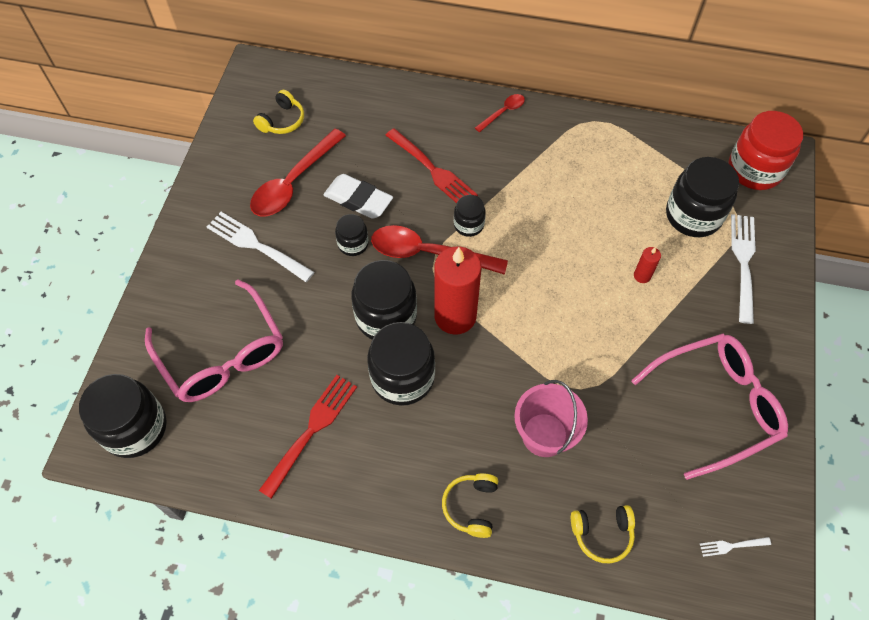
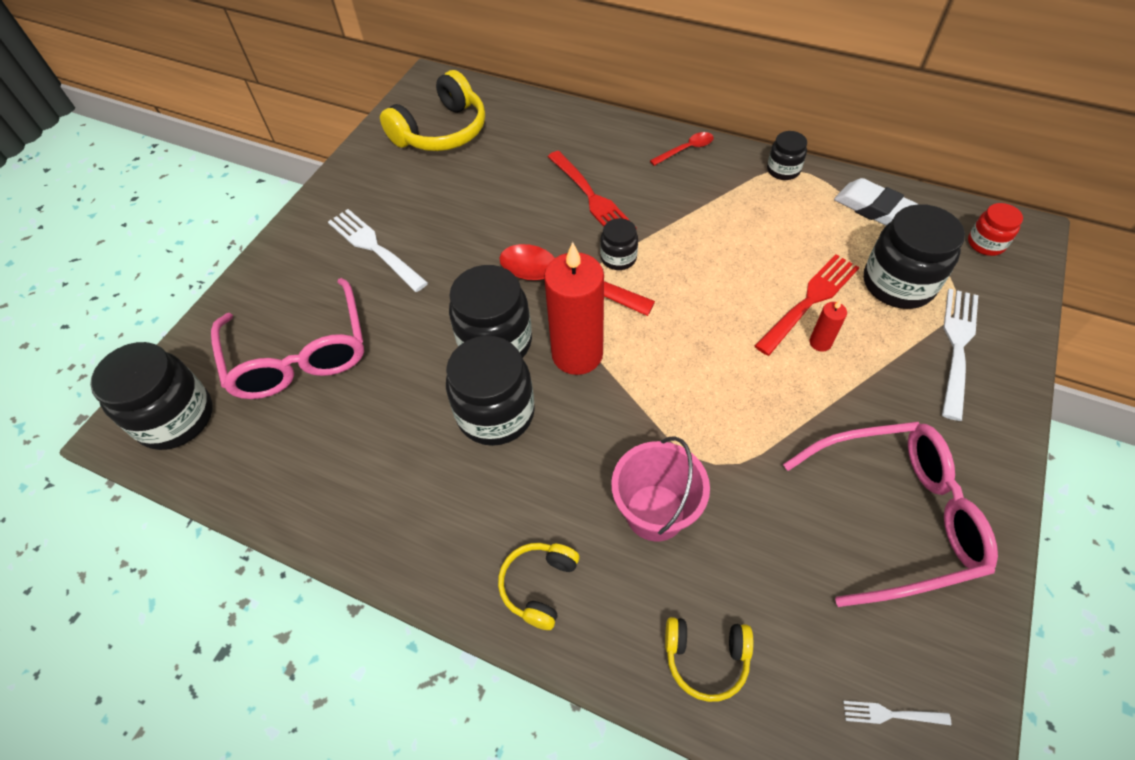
camera: 15 degrees right, 5 degrees down
red spoon [250,129,346,216] -> none
yellow headphones [253,90,304,134] -> yellow headphones [380,70,485,151], size x1.83
red fork [259,375,357,499] -> red fork moved to [755,254,859,356]
white eraser [323,174,393,219] -> white eraser moved to [834,178,918,226]
black jar [335,214,369,256] -> black jar moved to [767,131,807,180]
red jar [729,111,803,190] -> red jar [968,203,1023,256], size x0.53

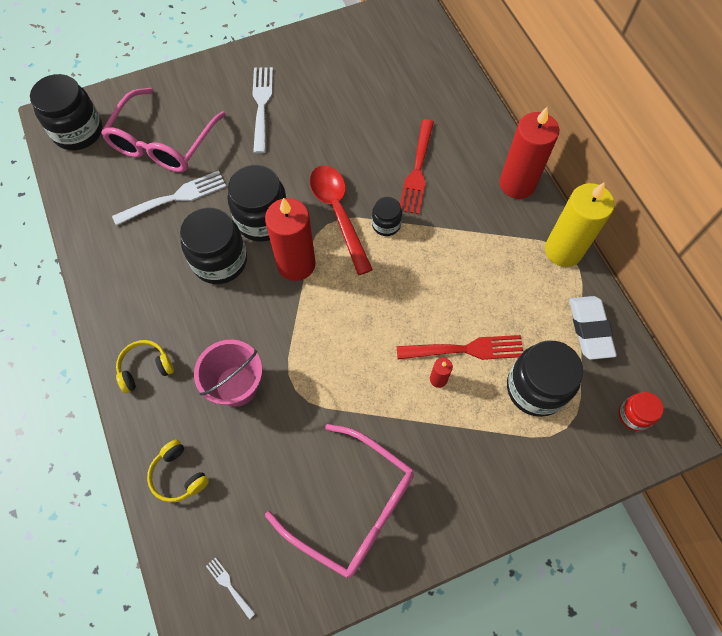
camera: 40 degrees right, 10 degrees up
yellow headphones [380,70,485,151] -> none
red spoon [650,132,714,166] -> red candle [499,107,559,199]
black jar [767,131,807,180] -> yellow candle [545,182,615,267]
white fork [942,289,978,421] -> white fork moved to [112,170,226,226]

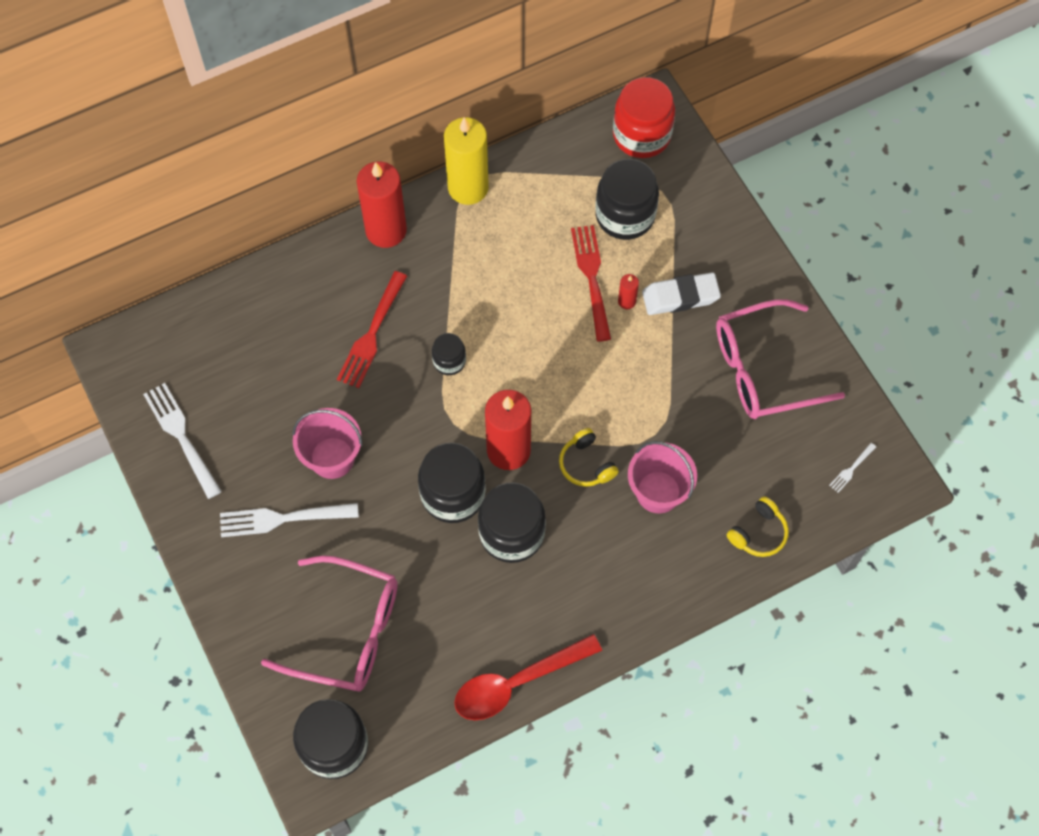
camera: 95 degrees left, 0 degrees up
white fork [112,170,226,226] -> white fork moved to [143,383,222,499]
yellow headphones [116,340,174,393] -> yellow headphones moved to [559,428,619,487]
pink glasses [265,424,414,578] -> pink glasses turned 135 degrees counterclockwise [716,299,845,419]
red spoon [310,165,373,275] -> red spoon moved to [454,634,602,720]
red fork [400,119,434,214] -> red fork turned 105 degrees clockwise [337,271,407,388]
white eraser [569,296,617,360] -> white eraser moved to [642,272,721,315]
red jar [618,392,663,431] -> red jar [613,77,675,158], size x1.88
none -> pink bucket [292,408,363,479]

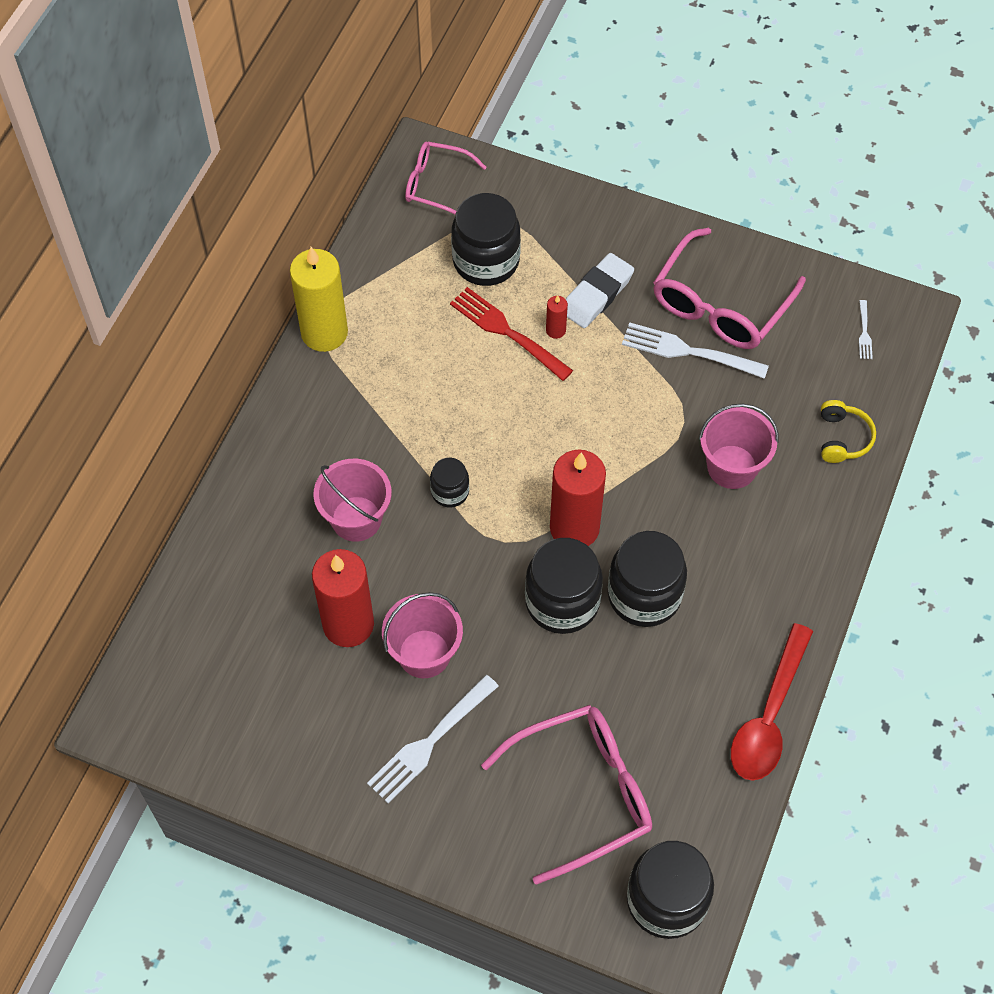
camera: 40 degrees left, 5 degrees down
white fork [143,383,222,499] -> white fork moved to [622,322,769,379]
red fork [337,271,407,388] -> pink bucket [313,459,392,542]
red candle [357,161,407,248] -> red candle moved to [312,549,374,647]
yellow headphones [559,428,619,487] -> none
red jar [613,77,675,158] -> pink glasses [405,142,487,215]

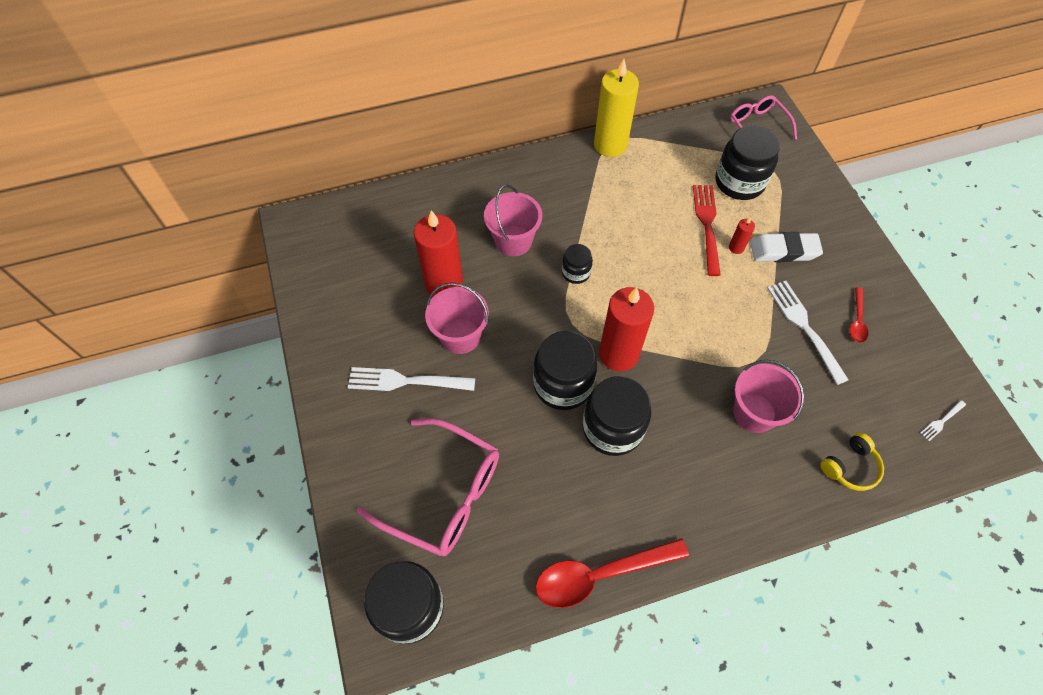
camera: 50 degrees right, 0 degrees up
pink glasses [653,228,806,349] -> red spoon [850,287,869,343]

